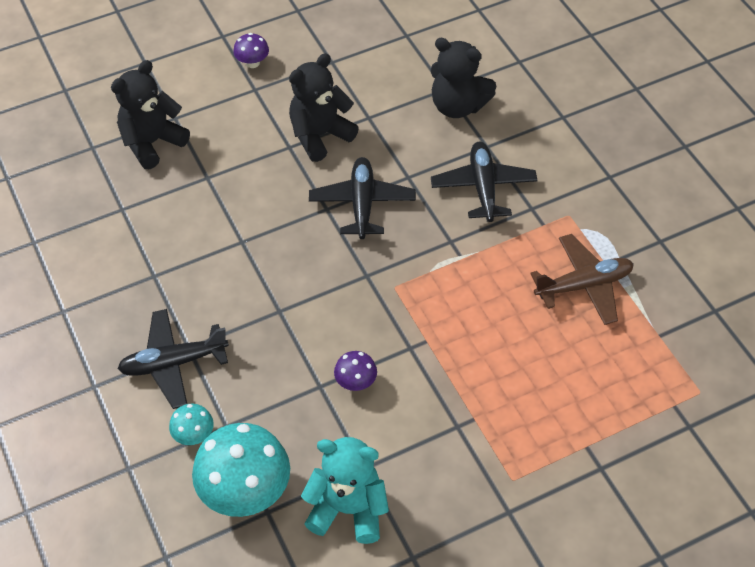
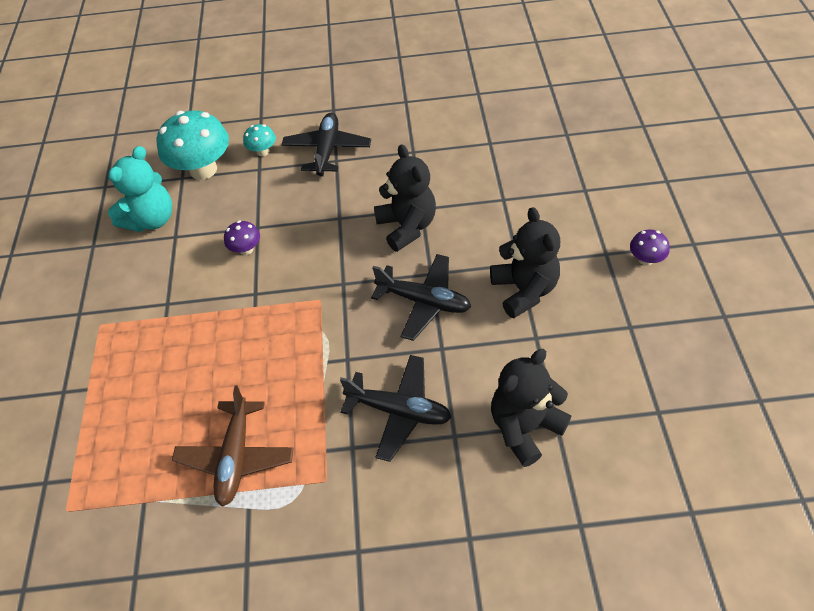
camera: 115 degrees right, 0 degrees up
black teddy bear [111,60,190,170] -> black teddy bear moved to [374,144,436,252]

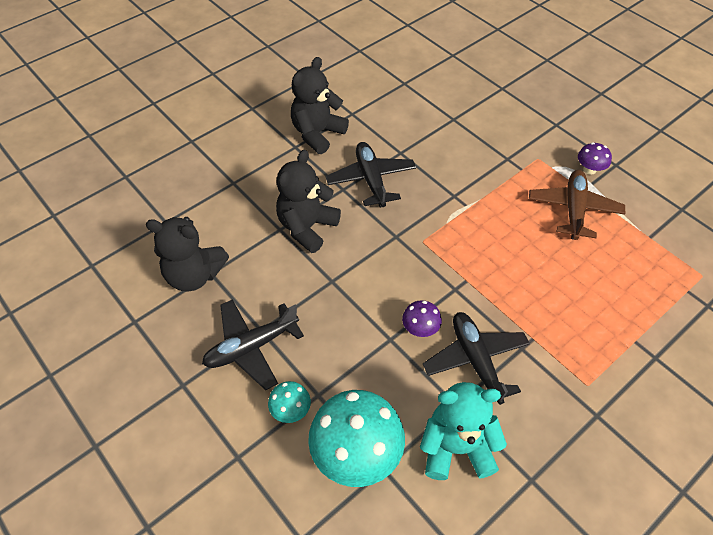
camera: 130 degrees left, 0 degrees up
brown plane [172,385,294,507] -> brown plane turned 45 degrees counterclockwise [529,170,625,240]
black plane [340,355,452,462] -> black plane moved to [423,312,530,405]
black teddy bear [491,349,571,467] -> black teddy bear moved to [146,217,229,292]
purple mushroom [630,229,669,266] -> purple mushroom moved to [578,142,612,175]

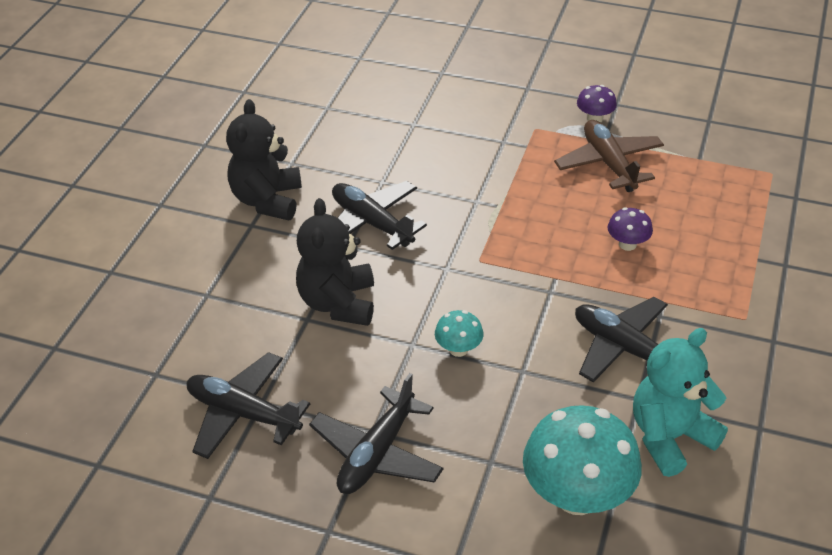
camera: 30 degrees left, 10 degrees down
black teddy bear [146,217,229,292] -> black plane [187,352,310,459]
turquoise mushroom [268,381,311,423] -> turquoise mushroom moved to [435,310,483,357]
purple mushroom [402,300,442,337] -> purple mushroom moved to [608,207,653,251]

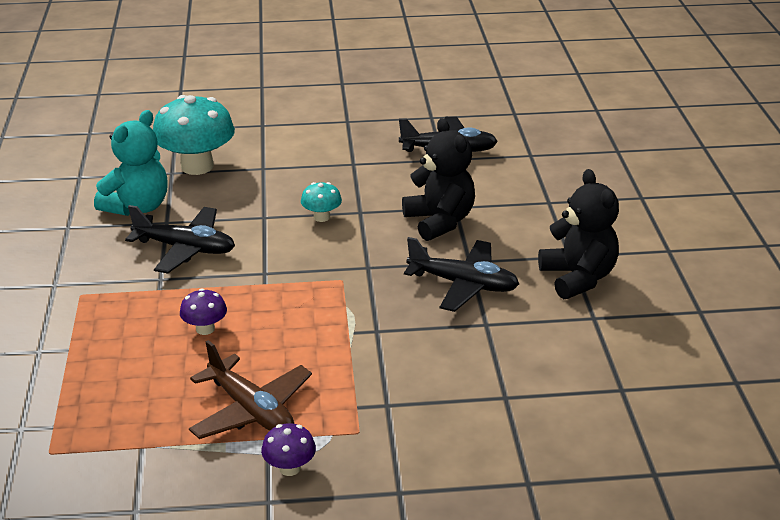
camera: 155 degrees right, 10 degrees down
black plane [309,373,444,494] -> none

